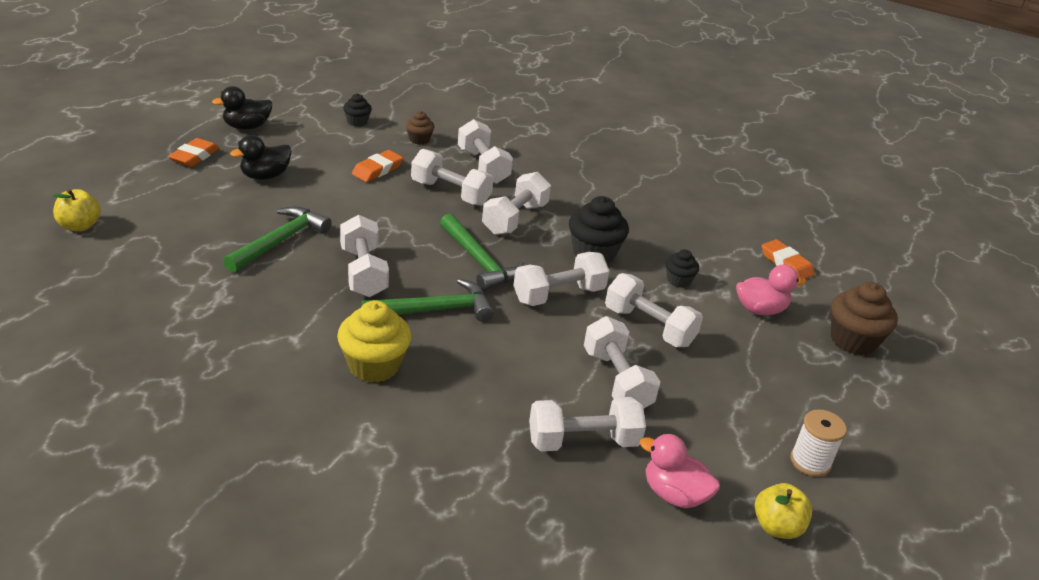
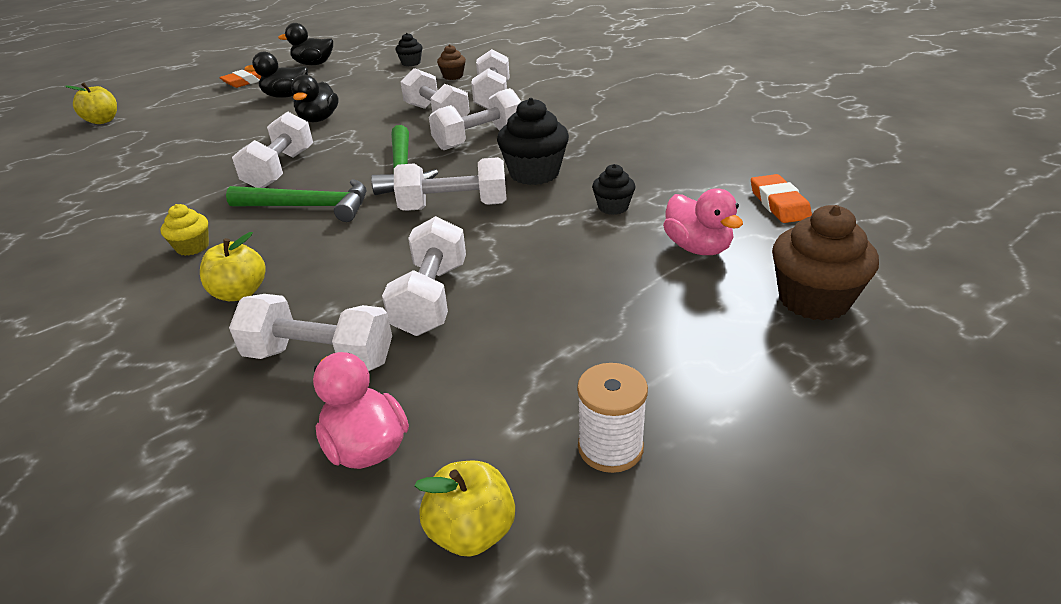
camera: 30 degrees right, 0 degrees up
green hammer [223,206,332,273] -> none
yellow cupcake [337,300,411,383] -> yellow cupcake [160,204,209,256], size x0.55
orange eraser [352,150,403,182] -> none
white dumbbell [605,273,703,347] -> none
pink duck [736,264,806,315] -> pink duck turned 45 degrees clockwise [663,188,743,255]
none -> yellow apple [200,232,266,301]
none -> black duck [291,74,338,122]

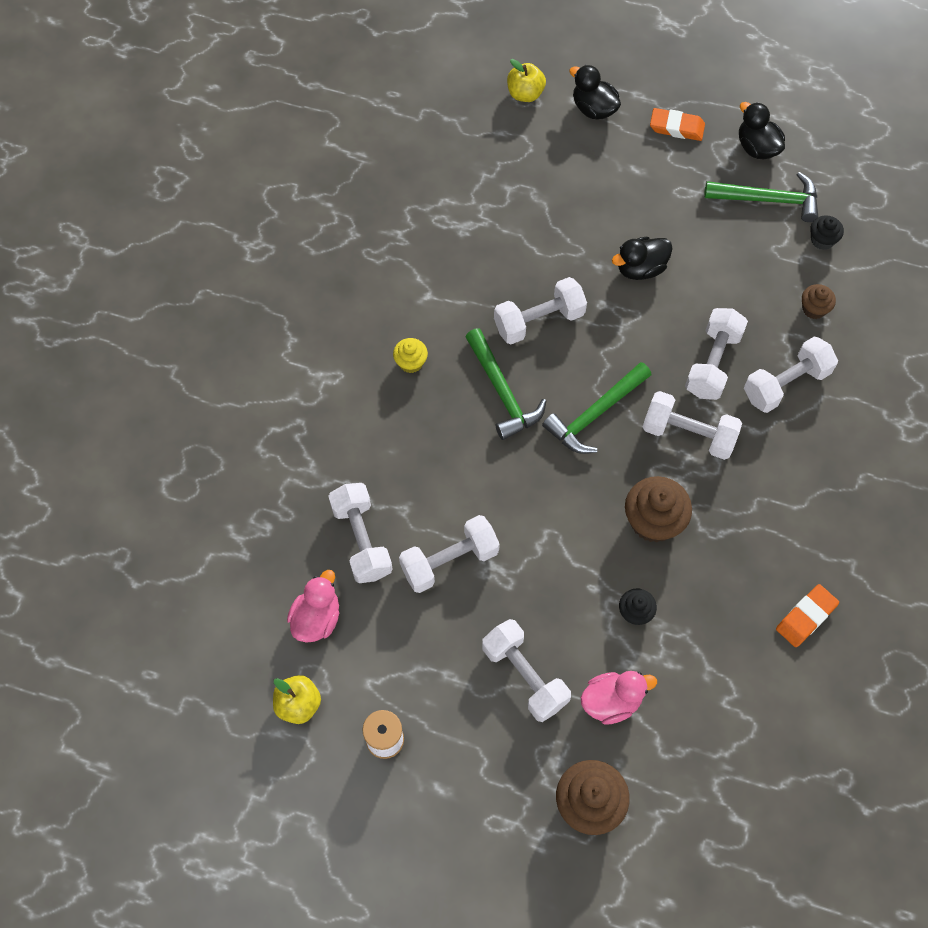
camera: 55 degrees right, 30 degrees up
yellow apple [200,232,266,301] -> none
black duck [244,52,308,98] -> black duck moved to [569,65,621,120]
white dumbbell [394,157,507,211] -> white dumbbell moved to [482,619,571,722]
black cupcake [497,98,569,185] -> brown cupcake [625,476,692,543]
pink duck [663,188,743,255] -> pink duck turned 135 degrees counterclockwise [581,671,657,725]
orange eraser [751,174,812,223] -> orange eraser moved to [776,584,839,647]
none -> green hammer [704,172,818,222]

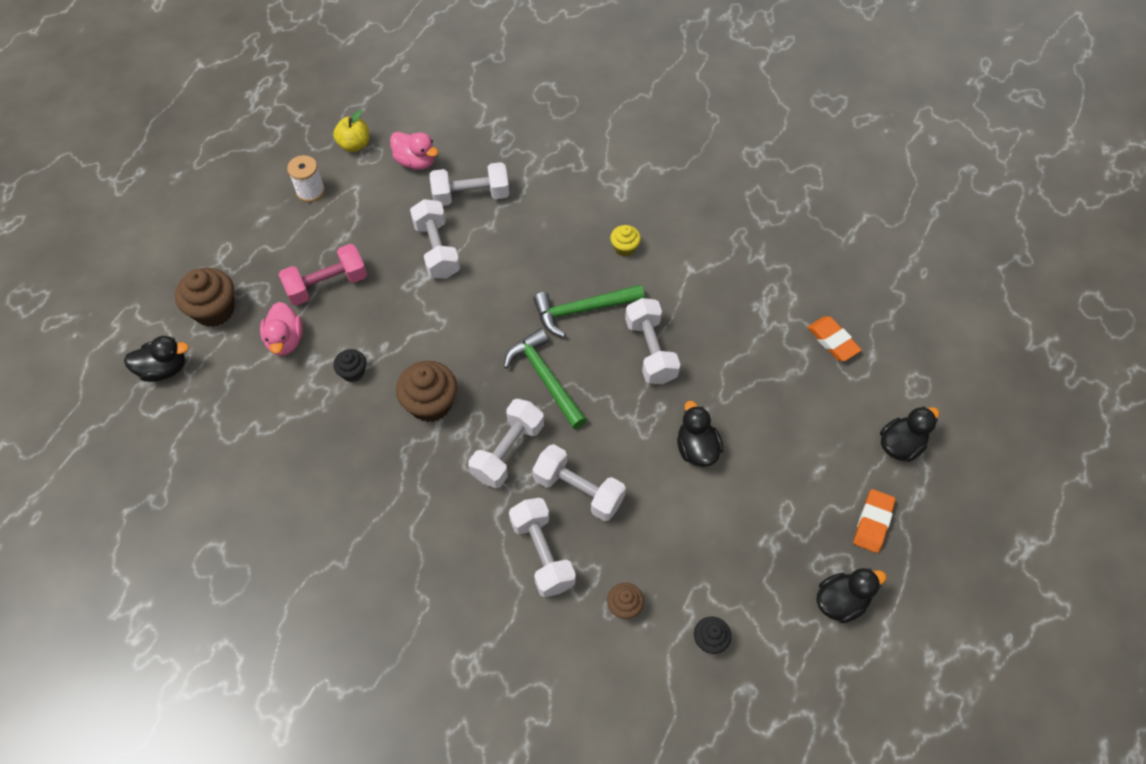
camera: 100 degrees right, 5 degrees down
white dumbbell [482,619,571,722] -> pink dumbbell [278,244,367,306]
yellow apple [507,59,546,102] -> none
green hammer [704,172,818,222] -> none
orange eraser [776,584,839,647] -> orange eraser moved to [807,316,862,361]
none -> black duck [124,336,189,382]

